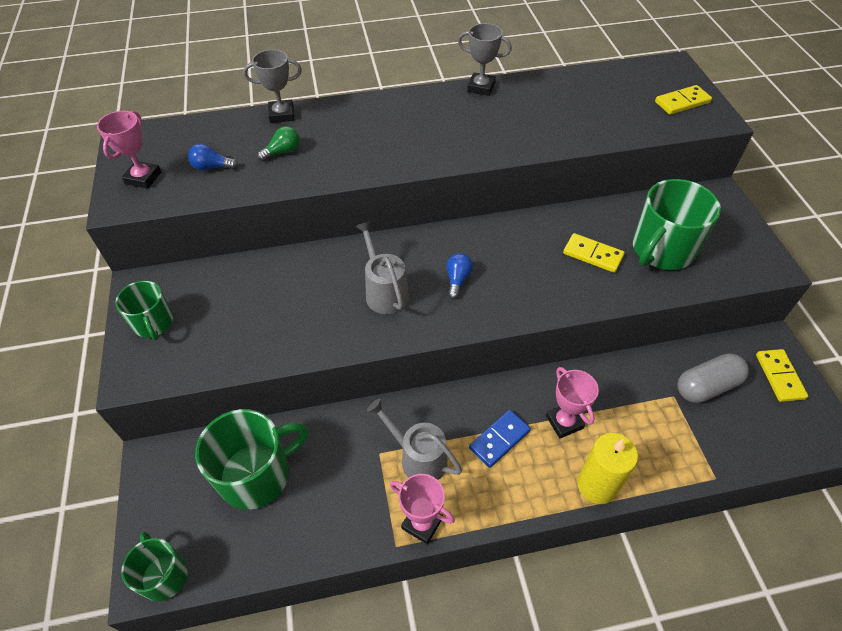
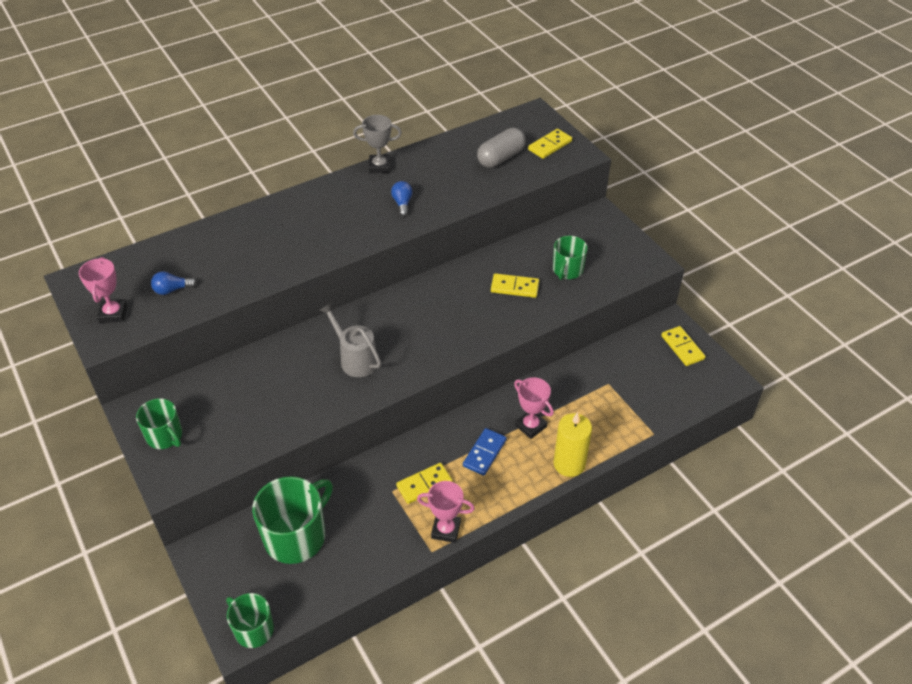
camera: 20 degrees left, 5 degrees down
grey trophy [243,49,302,123] -> none
green light bulb [257,126,300,161] -> none
grey watering can [367,398,462,480] -> yellow domino [396,463,453,504]
blue light bulb [447,253,473,299] -> blue light bulb moved to [391,181,413,217]
green mug [633,179,721,270] -> green mug [553,236,588,280], size x0.59
grey capsule [677,353,749,403] -> grey capsule moved to [477,128,526,168]

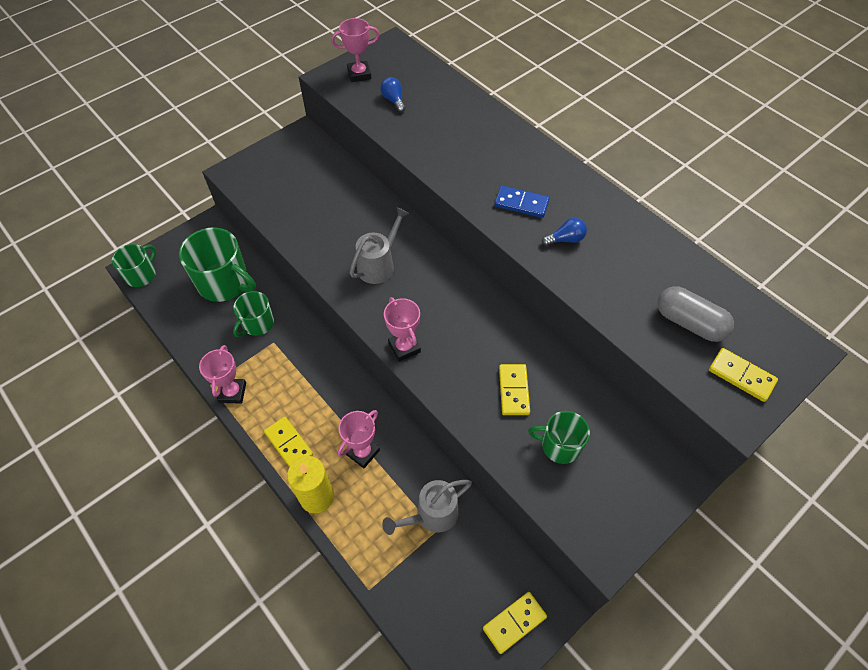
camera: 80 degrees right, 10 degrees up
green mug [136,398,182,449] -> green mug moved to [233,291,274,337]
grey trophy [353,115,402,173] -> none
yellow domino [396,463,453,504] -> yellow domino moved to [264,417,313,467]
blue domino [463,428,507,476] -> blue domino moved to [494,186,550,218]
none -> grey watering can [382,480,472,535]
none -> pink trophy [384,297,421,362]

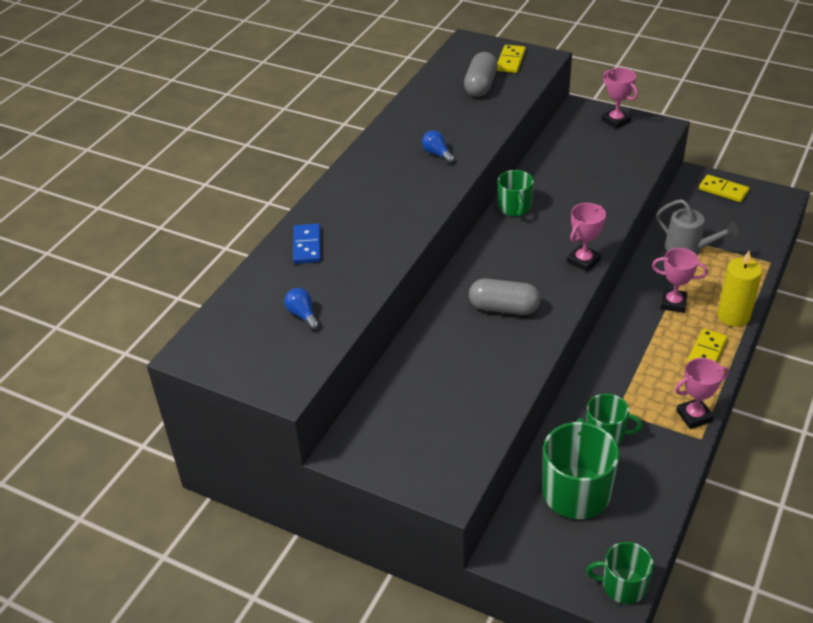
camera: 110 degrees left, 15 degrees down
pink trophy [331,18,379,82] -> pink trophy moved to [602,68,638,129]
grey watering can [350,207,410,284] -> grey capsule [469,279,541,315]
blue light bulb [380,77,406,112] -> blue light bulb turned 105 degrees clockwise [284,288,320,330]
blue domino [494,186,550,218] -> blue domino moved to [293,224,321,264]
yellow domino [499,364,530,415] -> none
green mug [528,411,590,464] -> green mug moved to [498,170,534,217]

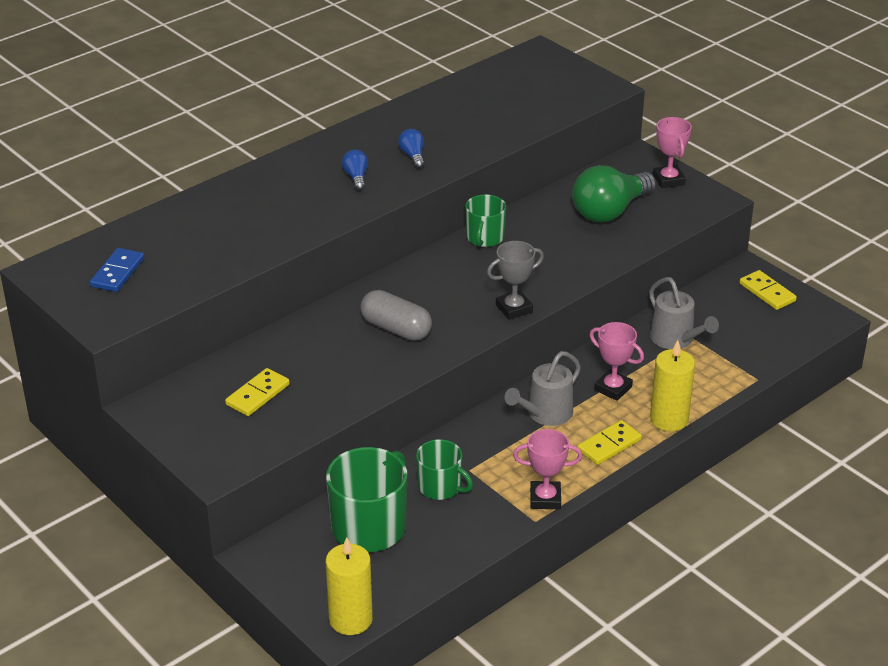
camera: 20 degrees right, 5 degrees down
blue light bulb [284,288,320,330] -> blue light bulb moved to [342,149,368,191]
blue domino [293,224,321,264] -> blue domino moved to [90,248,144,292]
grey capsule [464,52,497,97] -> none
yellow domino [497,45,526,73] -> yellow domino moved to [225,368,290,416]
pink trophy [567,203,606,272] -> grey trophy [487,241,544,320]
green mug [586,542,654,604] -> yellow candle [326,537,373,635]
none -> grey watering can [505,351,581,426]
none -> green light bulb [572,165,656,223]

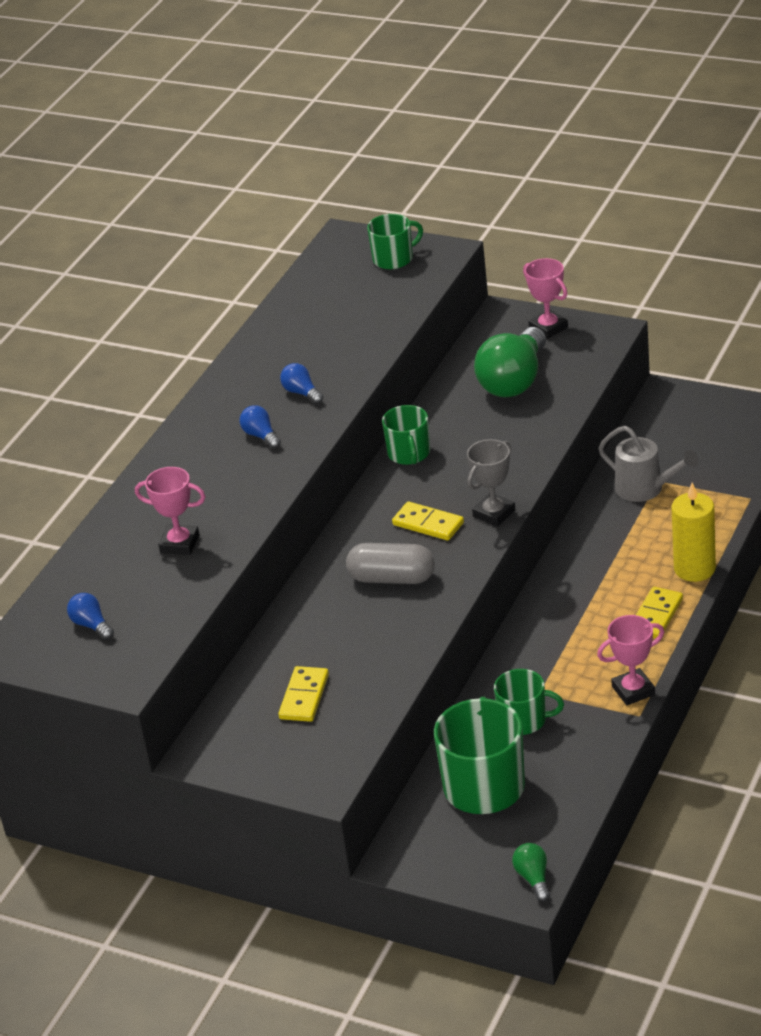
camera: 20 degrees left, 0 degrees up
blue domino [90,248,144,292] -> blue light bulb [67,593,114,640]
yellow candle [326,537,373,635] -> green light bulb [512,843,550,902]
grey watering can [505,351,581,426] -> none
pink trophy [590,322,644,401] -> pink trophy moved to [135,467,206,555]
yellow domino [739,270,797,310] -> yellow domino moved to [392,502,464,541]
none -> green mug [367,214,423,269]

